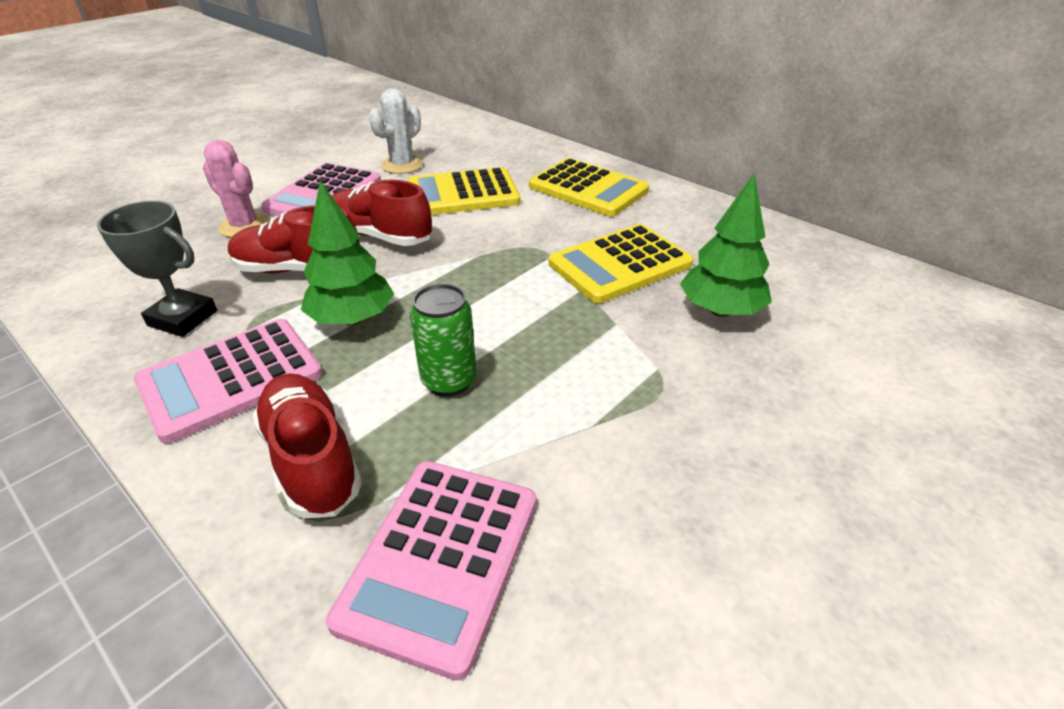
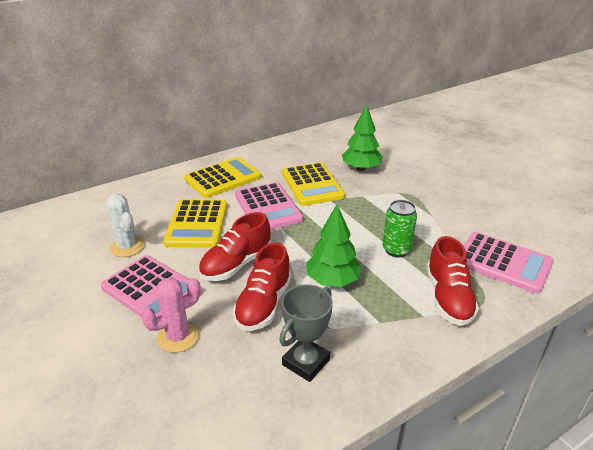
camera: 75 degrees left, 5 degrees down
pink calculator [134,319,323,444] -> pink calculator moved to [235,182,303,230]
red shoe [253,373,362,518] -> red shoe turned 75 degrees counterclockwise [426,236,479,326]

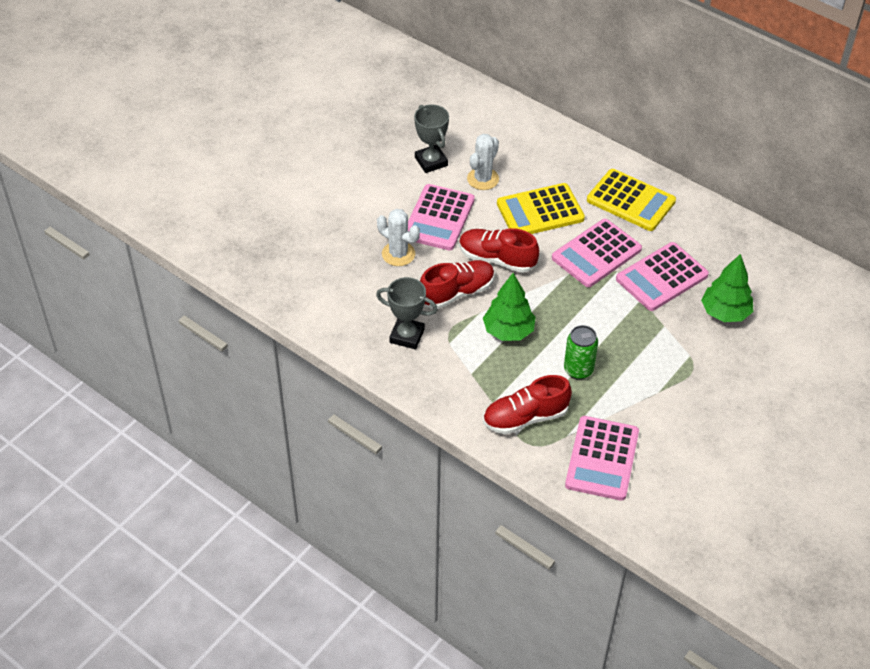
camera: 70 degrees right, 15 degrees up
pink cactus [141,277,201,353] -> white cactus [377,209,420,266]
red shoe [233,242,291,331] -> red shoe turned 150 degrees clockwise [420,260,495,309]
yellow calculator [282,162,345,206] -> pink calculator [616,242,709,311]
none -> grey trophy [414,105,449,173]

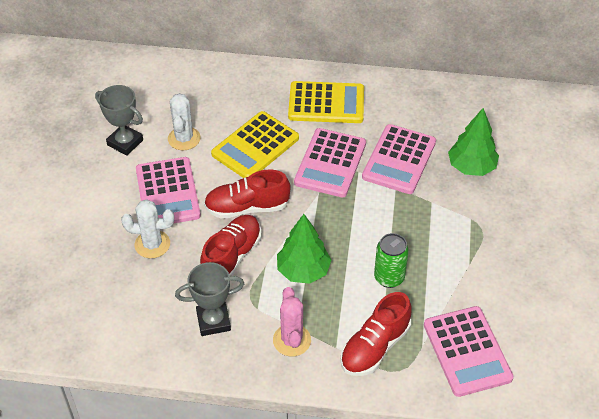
camera: 30 degrees left, 0 degrees up
none -> pink cactus [273,287,311,356]

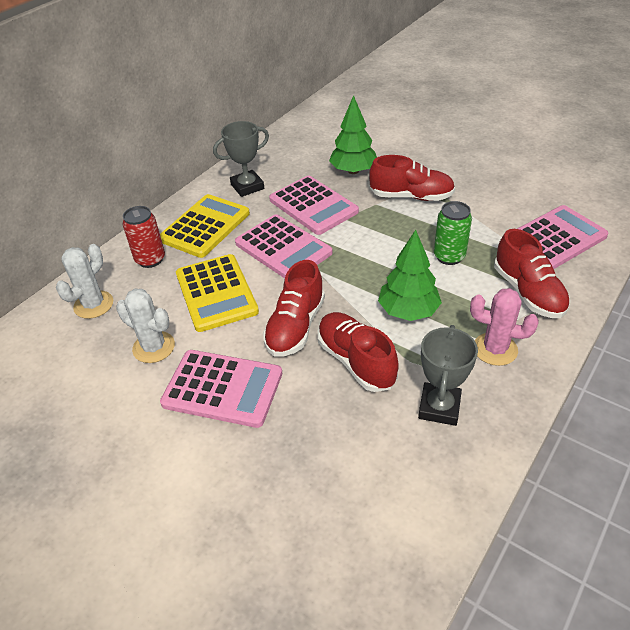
camera: 60 degrees left, 5 degrees down
grey trophy [95,85,143,156] -> grey trophy moved to [213,121,269,197]
white cactus [121,199,174,258] -> white cactus moved to [56,244,113,319]
pink calculator [424,306,514,397] -> pink calculator turned 45 degrees counterclockwise [517,205,609,269]
none -> red can [122,206,165,268]
none -> red shoe [369,155,455,201]

